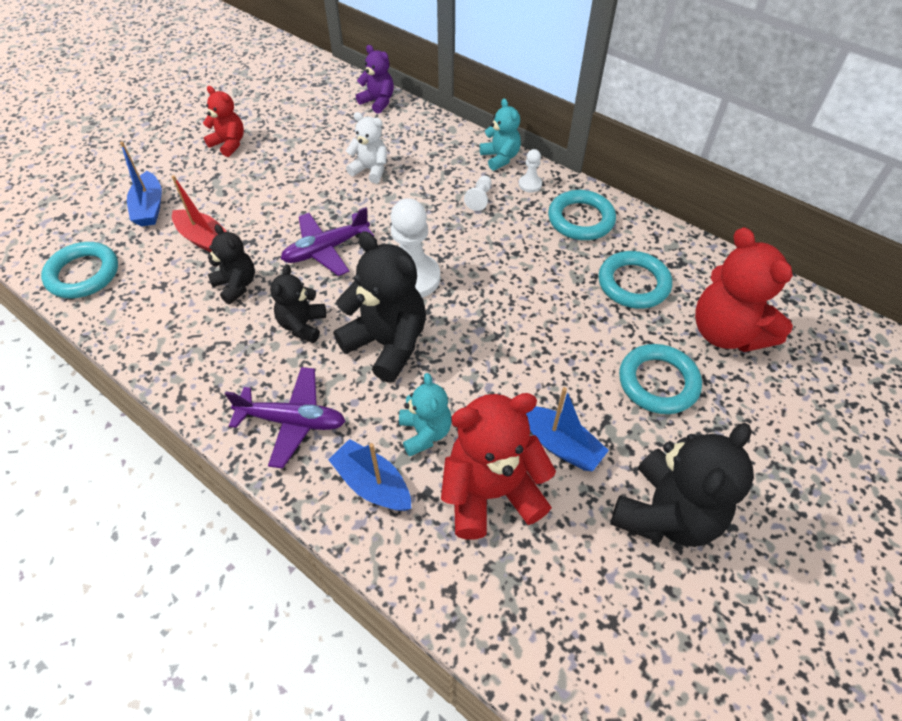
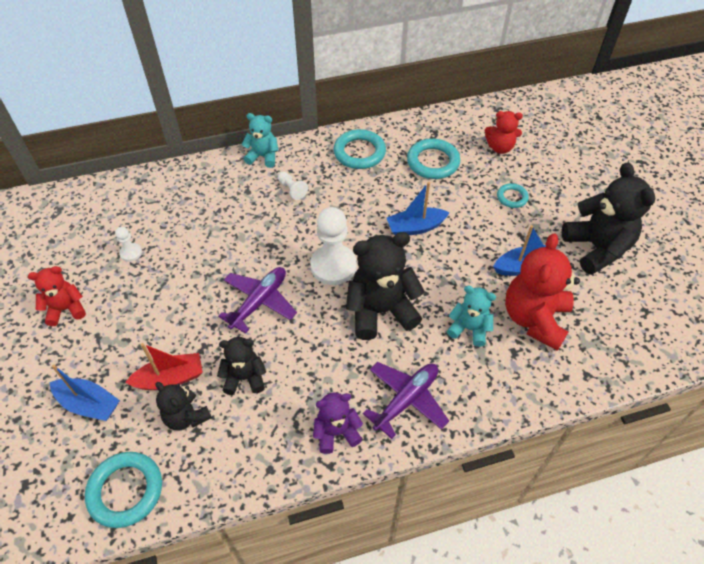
camera: 55 degrees left, 0 degrees up
black teddy bear [270,264,326,343] -> black teddy bear moved to [155,382,212,430]
purple plane [281,207,374,276] -> purple plane turned 150 degrees counterclockwise [218,267,297,334]
blue boat [328,439,411,511] -> blue boat moved to [387,182,450,235]
white teddy bear [346,112,387,184] -> none
purple teddy bear [356,45,394,114] -> purple teddy bear moved to [313,392,363,454]
white pawn [519,149,542,193] -> white pawn moved to [115,227,142,262]
turquoise ring [619,344,702,414] -> turquoise ring [497,183,529,208], size x0.56
red teddy bear [695,227,793,352] -> red teddy bear [485,111,523,154], size x0.57

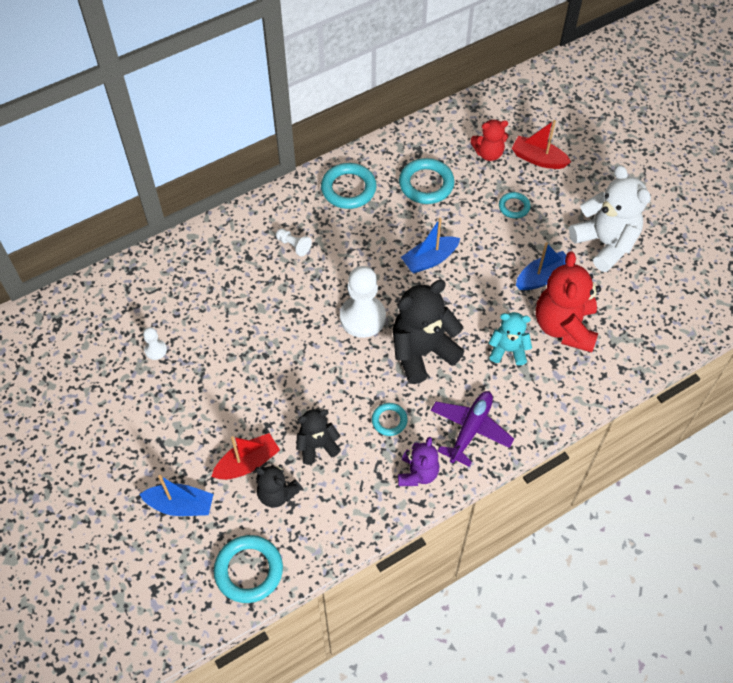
camera: 15 degrees left, 5 degrees up
red teddy bear [28,266,86,326] -> none
purple plane [218,267,297,334] -> none
turquoise teddy bear [242,113,278,168] -> none
purple teddy bear [313,392,363,454] -> purple teddy bear turned 135 degrees clockwise [398,437,439,486]
black teddy bear [562,162,655,275] -> white teddy bear [569,165,651,272]
none -> turquoise ring [372,403,408,436]
none -> red boat [512,120,571,169]

